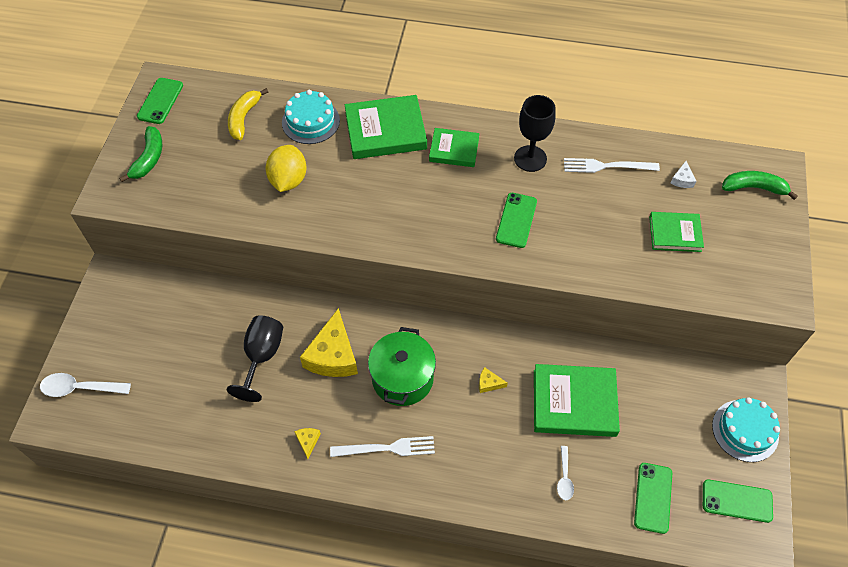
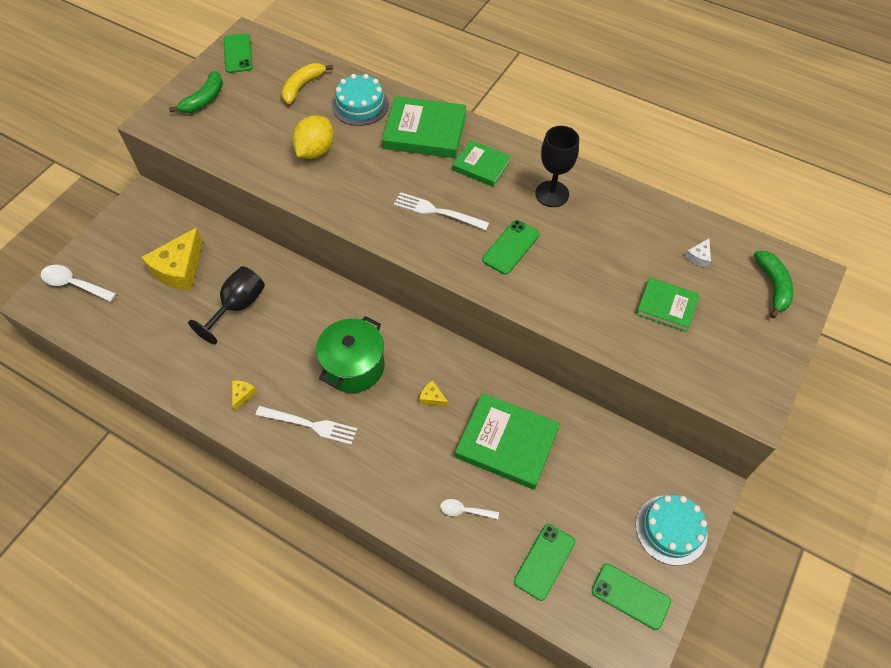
camera: 20 degrees right, 0 degrees up
green phone [137,78,183,124] -> green phone turned 45 degrees counterclockwise [224,33,253,73]
yellow cheese [300,308,358,377] -> yellow cheese moved to [141,227,203,290]
white spoon [557,446,574,500] -> white spoon turned 75 degrees clockwise [440,499,499,519]
white fork [564,158,660,173] -> white fork moved to [394,192,489,230]
green banana [722,171,798,200] -> green banana turned 60 degrees clockwise [754,251,794,318]

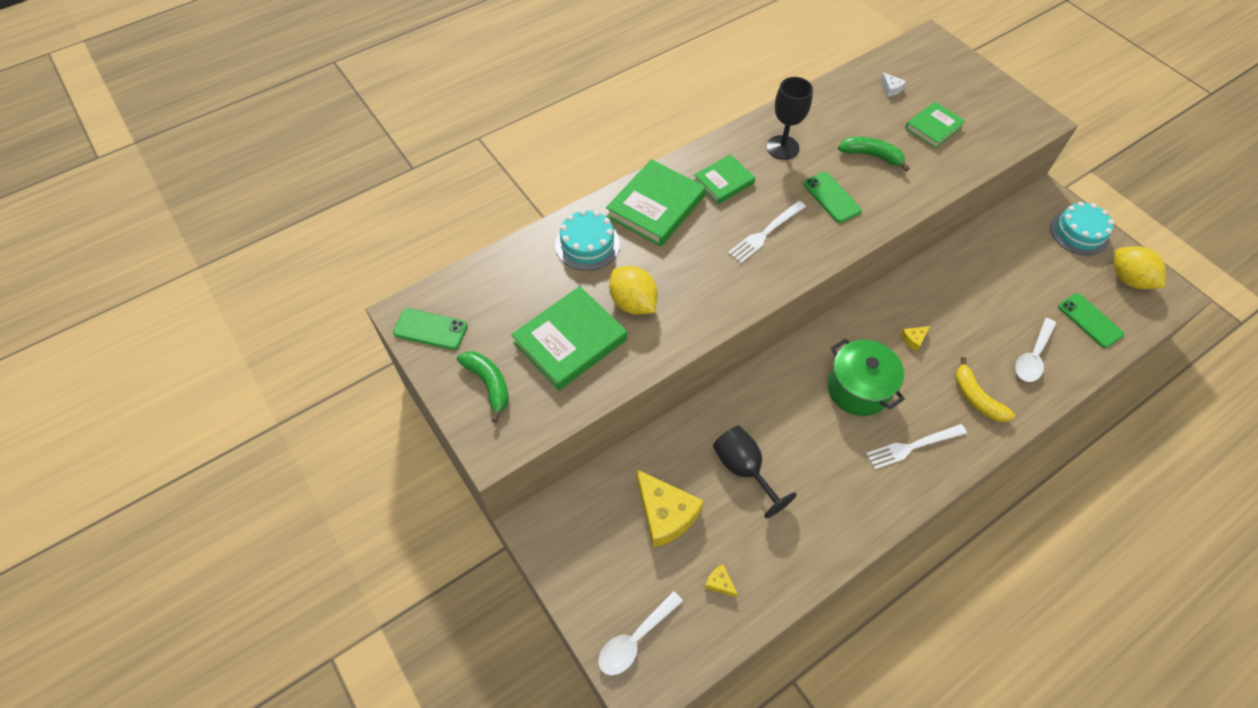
camera: 65 degrees left, 0 degrees up
yellow cheese [232,380,257,411] -> yellow cheese moved to [705,564,738,598]
white fork [256,406,357,445] -> white fork turned 150 degrees counterclockwise [866,424,967,469]
yellow banana [281,63,333,104] -> yellow banana moved to [955,357,1015,422]
white spoon [440,499,499,519] -> white spoon [1015,318,1056,382], size x1.65
green book [455,393,560,490] -> green book moved to [511,286,627,390]
green phone [592,563,671,630] -> yellow lemon [1114,246,1166,289]
green banana [754,251,794,318] -> green banana moved to [838,137,910,171]

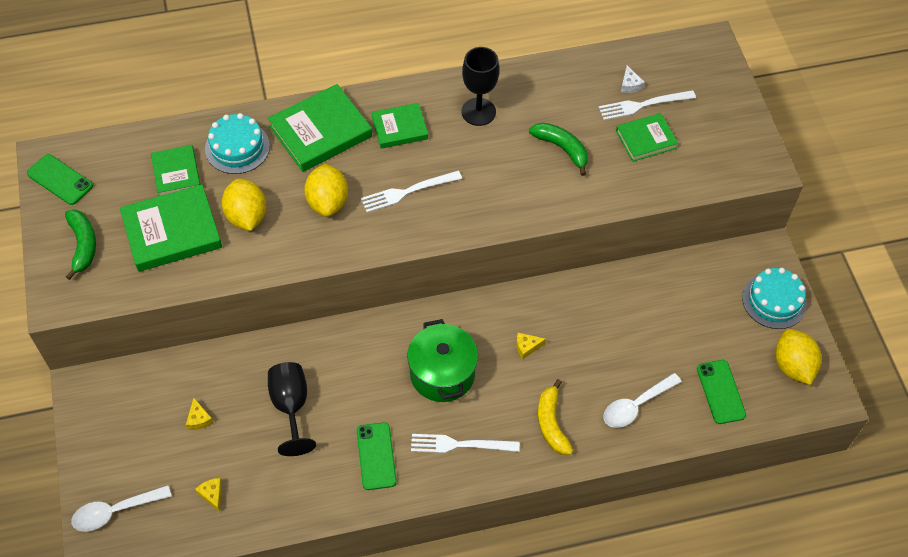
camera: 20 degrees right, 0 degrees up
yellow cheese [636,469,704,548] -> yellow cheese [186,398,213,430], size x0.43
green phone [803,172,862,223] -> green phone moved to [357,422,397,490]
none -> green book [151,145,200,196]
none -> yellow lemon [304,164,348,217]
none -> white fork [599,90,696,120]

